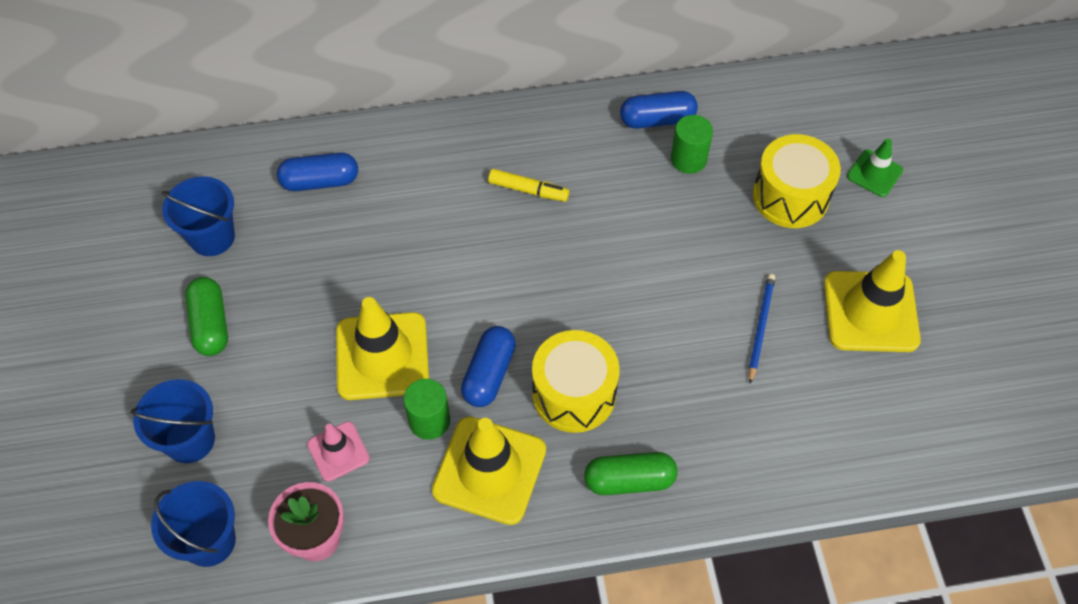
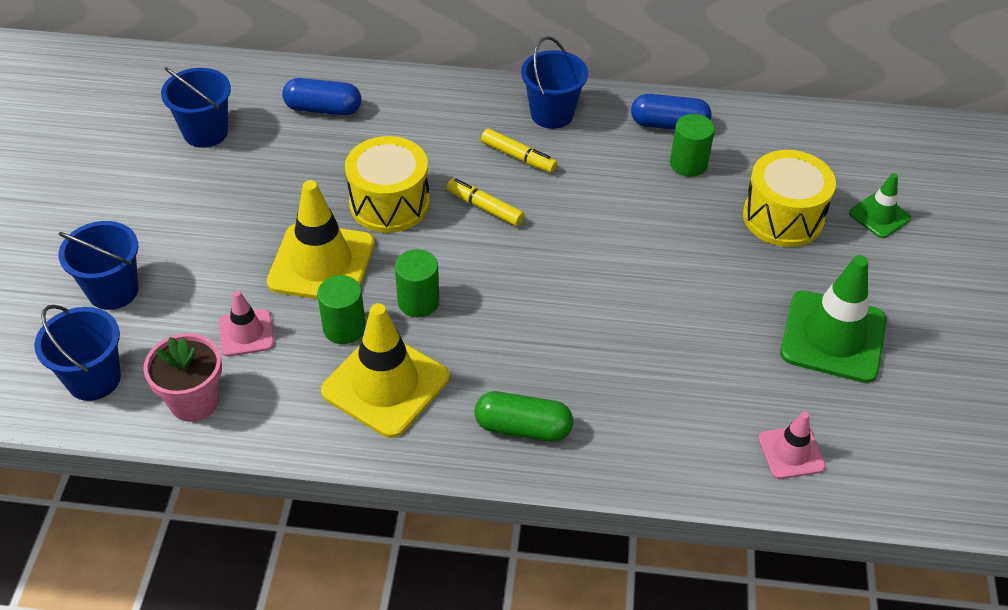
camera: 15 degrees right, 10 degrees down
green capsule [185,277,228,356] -> none
blue capsule [461,326,516,407] -> green cylinder [395,249,440,317]
yellow drum [532,330,620,433] -> yellow drum moved to [345,136,430,233]
blue pencil [749,274,775,384] -> none
yellow traffic cone [824,250,921,352] -> green traffic cone [780,255,887,383]
none -> yellow marker [447,178,525,226]
none -> blue bucket [521,36,588,129]
none -> pink traffic cone [758,411,826,479]

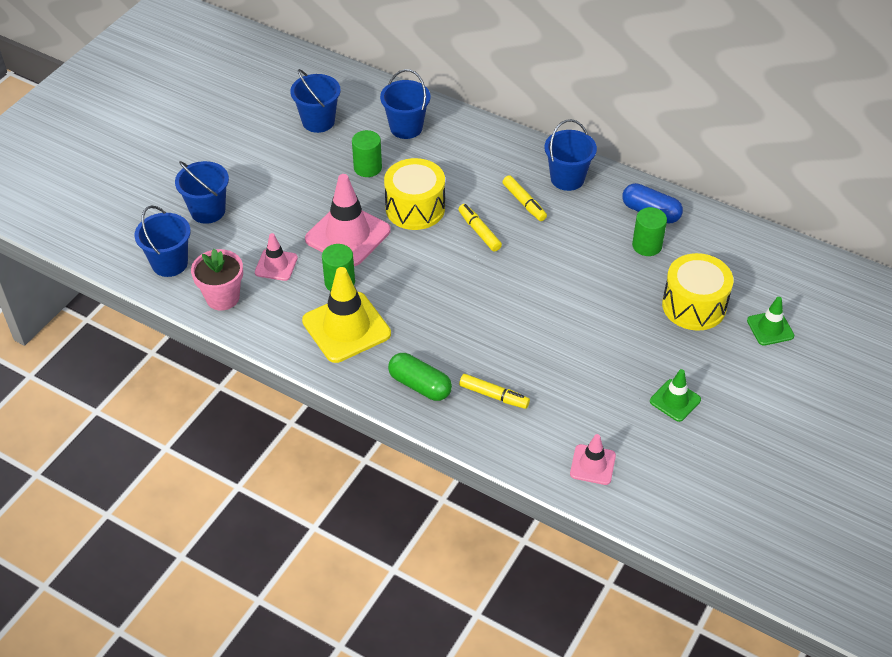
camera: 25 degrees right, 0 degrees up
yellow traffic cone [267,180,375,299] -> pink traffic cone [305,174,391,266]
blue capsule [282,78,361,116] -> blue bucket [380,69,431,139]
green cylinder [395,249,440,317] -> green cylinder moved to [352,130,382,177]
green traffic cone [780,255,887,383] -> green traffic cone [650,369,701,422], size x0.54
none -> yellow marker [459,374,530,409]

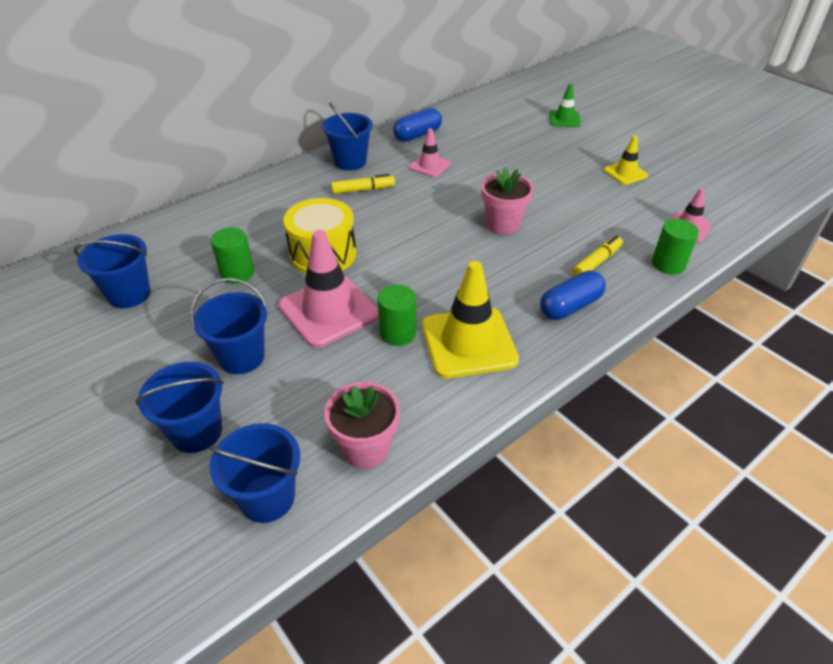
camera: 70 degrees left, 5 degrees down
pink traffic cone [255,233,298,281] -> pink traffic cone moved to [409,128,450,177]
blue bucket [380,69,431,139] -> blue bucket moved to [190,278,267,374]
green capsule [388,353,452,401] -> blue capsule [540,270,606,320]
yellow marker [458,204,502,252] -> none
green cylinder [632,207,667,256] -> green cylinder moved to [652,219,699,274]
green traffic cone [650,369,701,422] -> yellow traffic cone [604,136,648,185]
yellow drum [662,253,733,331] -> none
none -> pink flower pot [481,167,534,234]

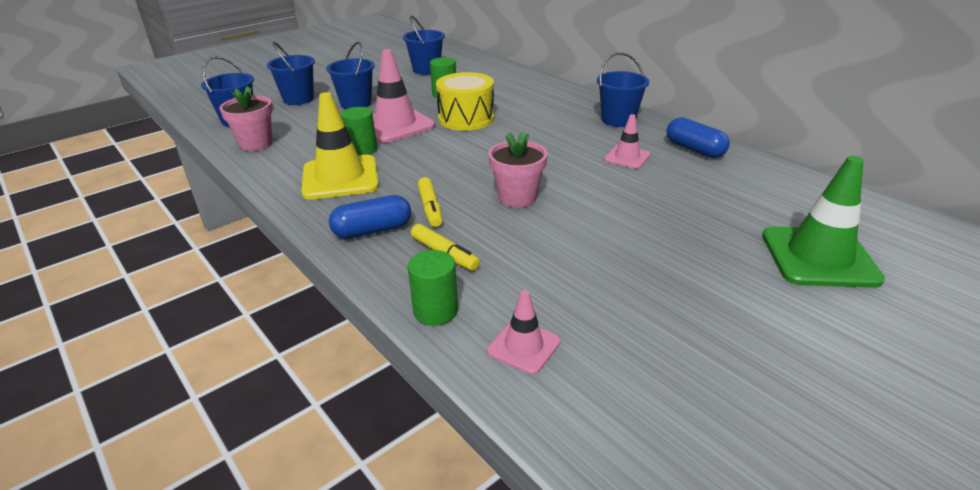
camera: 90 degrees right, 10 degrees down
yellow marker [331,174,395,194] -> yellow marker moved to [418,177,442,227]
blue capsule [540,270,606,320] -> blue capsule turned 75 degrees counterclockwise [329,195,411,239]
green traffic cone [549,84,581,127] -> green traffic cone [762,156,885,288], size x1.86
yellow traffic cone [604,136,648,185] -> none

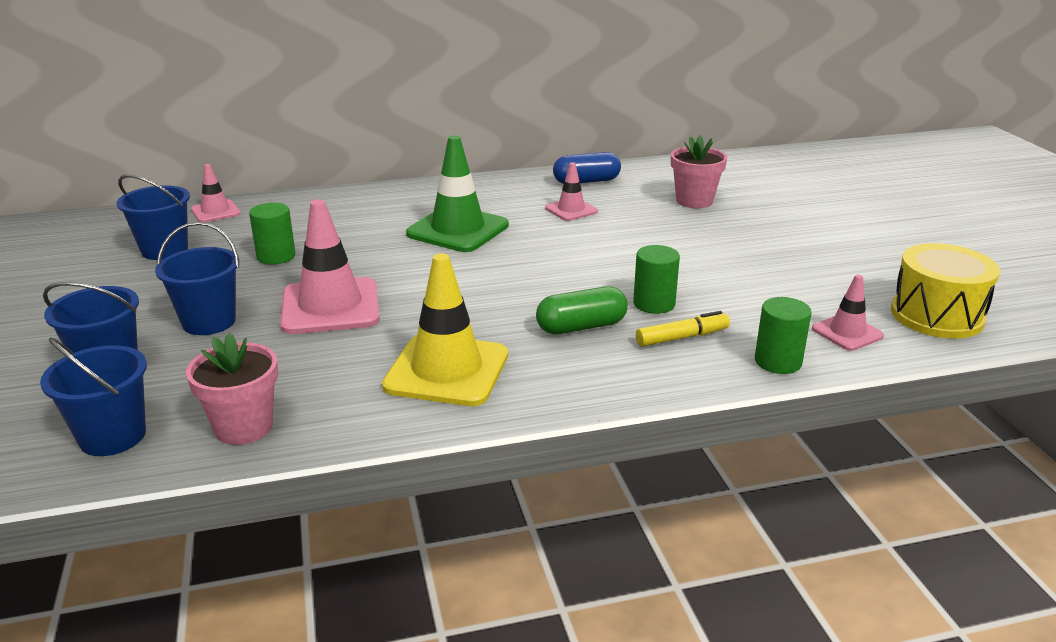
camera: 65 degrees left, 5 degrees down
blue capsule [329,195,411,239] -> none
green cylinder [341,107,377,155] -> green cylinder moved to [633,245,680,314]
yellow marker [418,177,442,227] -> green capsule [536,286,628,334]
yellow drum [436,72,494,131] -> yellow drum moved to [891,243,1000,338]
pink flower pot [488,131,548,208] -> pink flower pot moved to [671,135,727,208]
blue bucket [597,52,649,127] -> none
green traffic cone [762,156,885,288] -> green traffic cone moved to [406,135,509,252]
none -> pink traffic cone [191,164,241,223]

